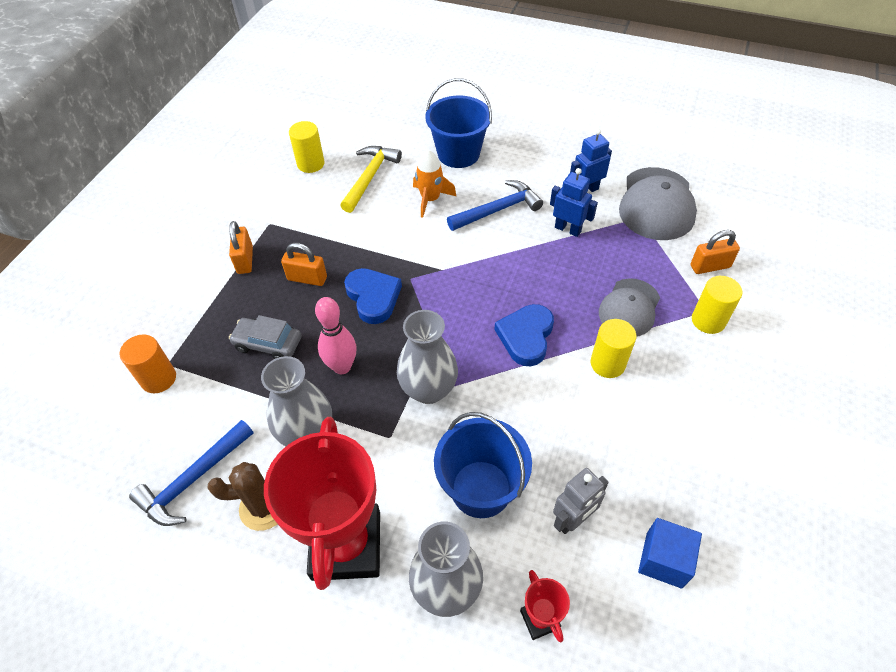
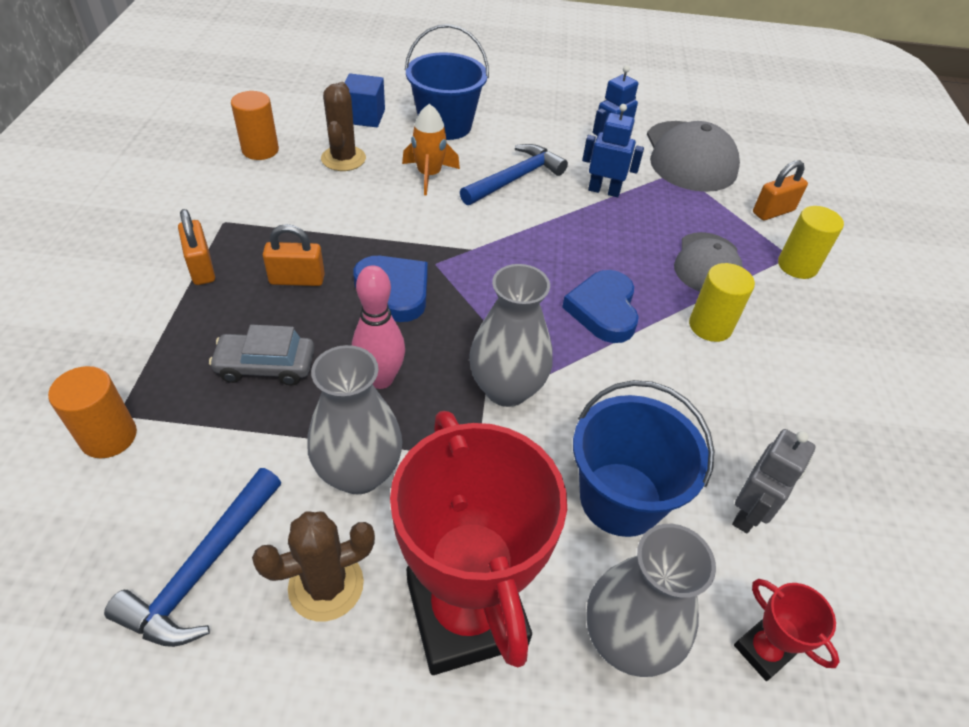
camera: 20 degrees left, 5 degrees down
yellow cylinder [289,121,324,173] -> orange cylinder [231,91,279,160]
yellow hammer [340,146,402,213] -> brown cactus [321,82,366,171]
blue cube [638,518,702,589] -> blue cube moved to [344,73,385,127]

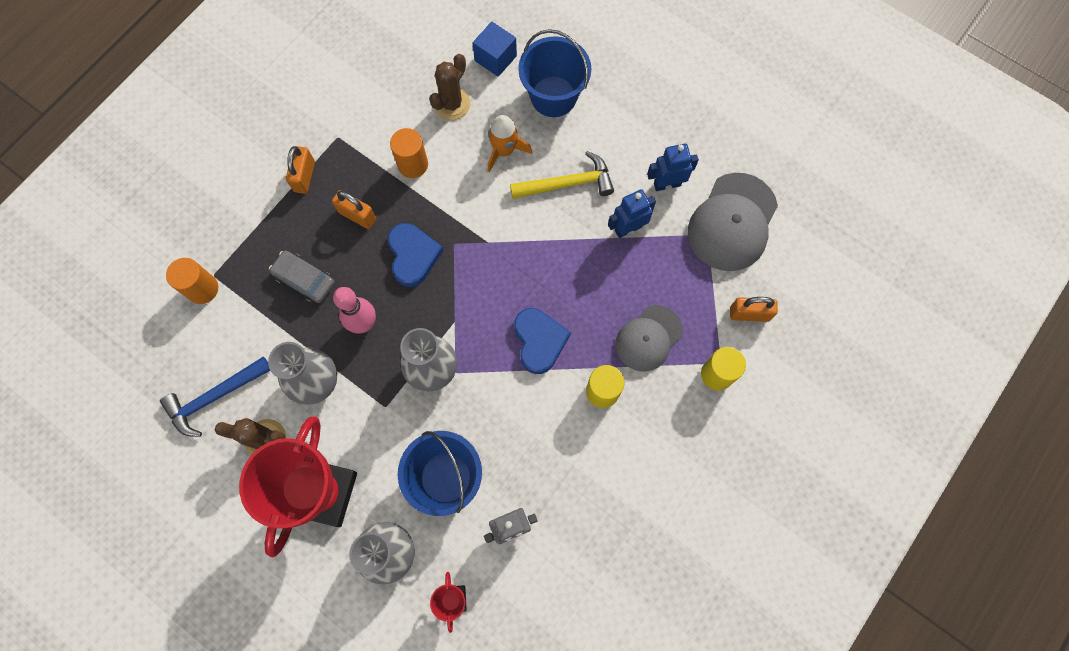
camera: 35 degrees right, 25 degrees up
orange cylinder [231,91,279,160] -> orange cylinder moved to [390,128,428,178]
blue hammer [460,144,568,205] -> yellow hammer [510,151,614,199]
blue heart [562,270,639,343] -> blue heart turned 135 degrees clockwise [514,308,571,374]
blue robot [582,104,644,197] -> blue robot turned 75 degrees counterclockwise [608,189,656,238]

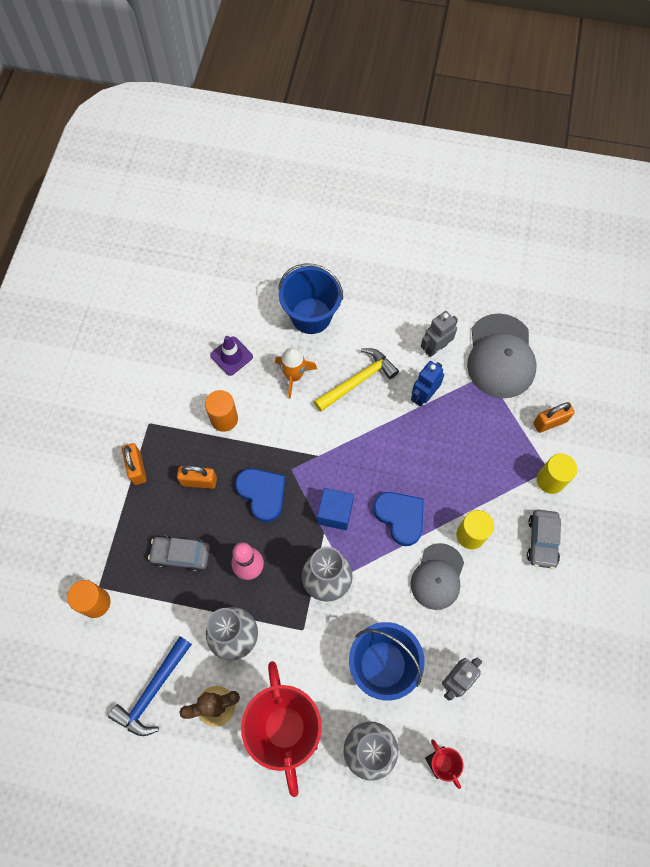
camera: 25 degrees left, 5 degrees down
brown cactus [429,54,470,120] -> purple traffic cone [210,336,253,376]
blue cube [472,22,517,77] -> blue cube moved to [317,488,354,530]
grey cap [616,305,683,372] -> grey cap moved to [411,543,464,610]
blue robot [647,144,699,191] -> grey robot [421,311,458,357]
none -> grey car [527,509,561,569]

